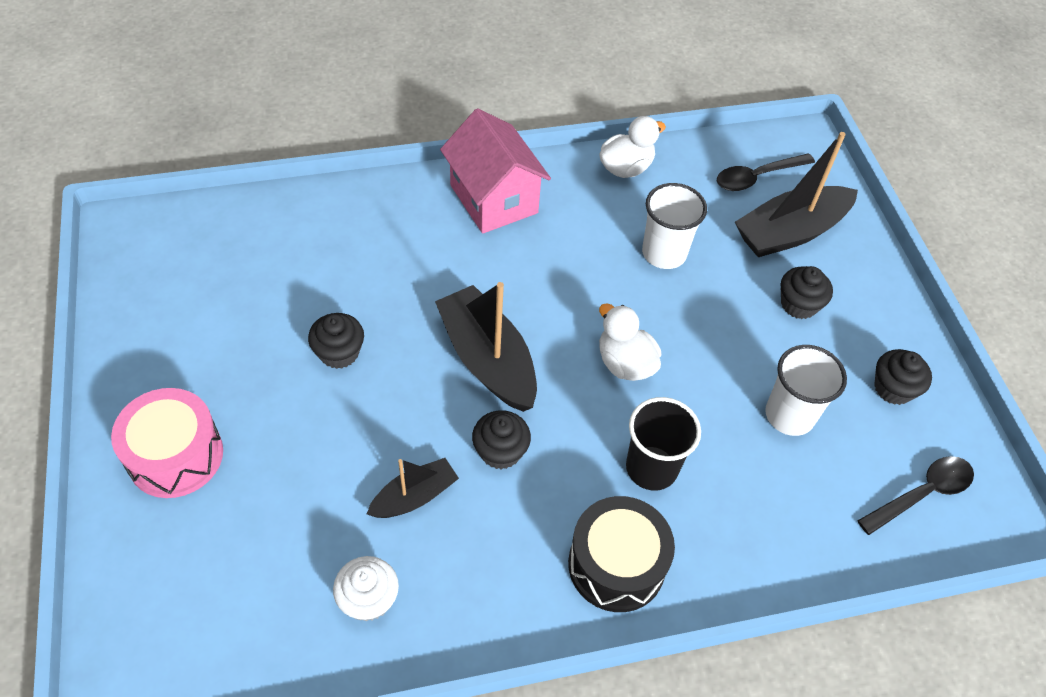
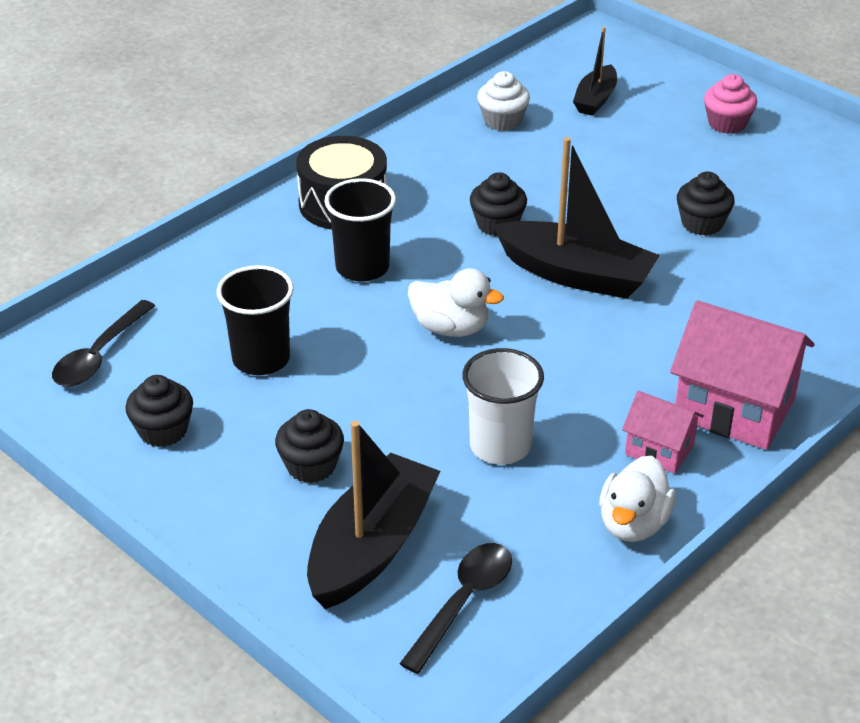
camera: 150 degrees right, 15 degrees down
pink drum [111,388,223,498] -> pink cupcake [704,74,757,134]
black boat [367,458,459,518] -> black boat moved to [573,27,617,116]
white cup [765,345,847,436] -> black cup [217,265,294,375]
none -> pink house [622,391,704,474]

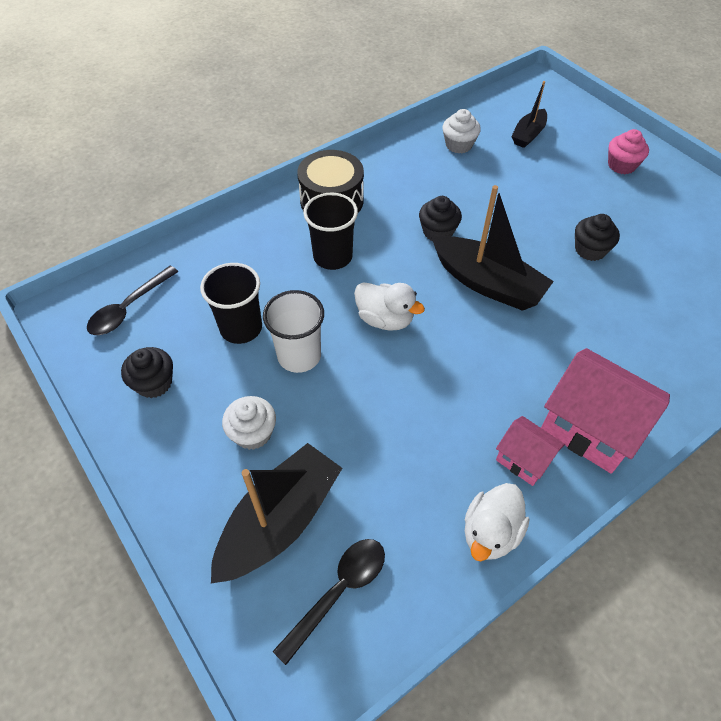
camera: 10 degrees right, 15 degrees up
black cupcake [275,409,344,483] -> white cupcake [222,396,276,450]
white cup [462,348,544,464] -> white cup moved to [263,290,324,373]

